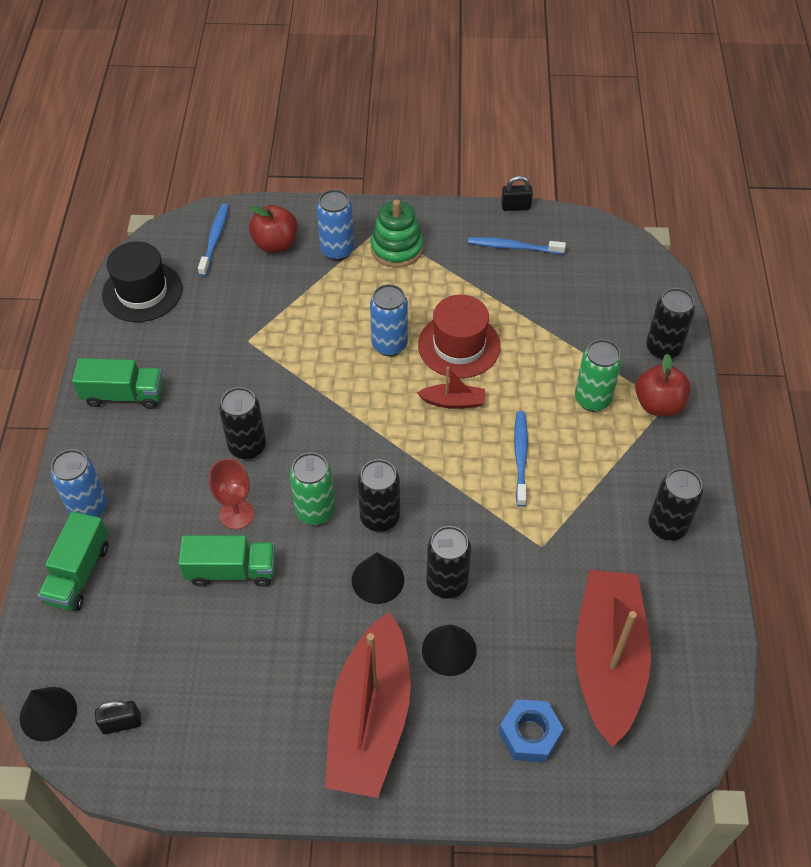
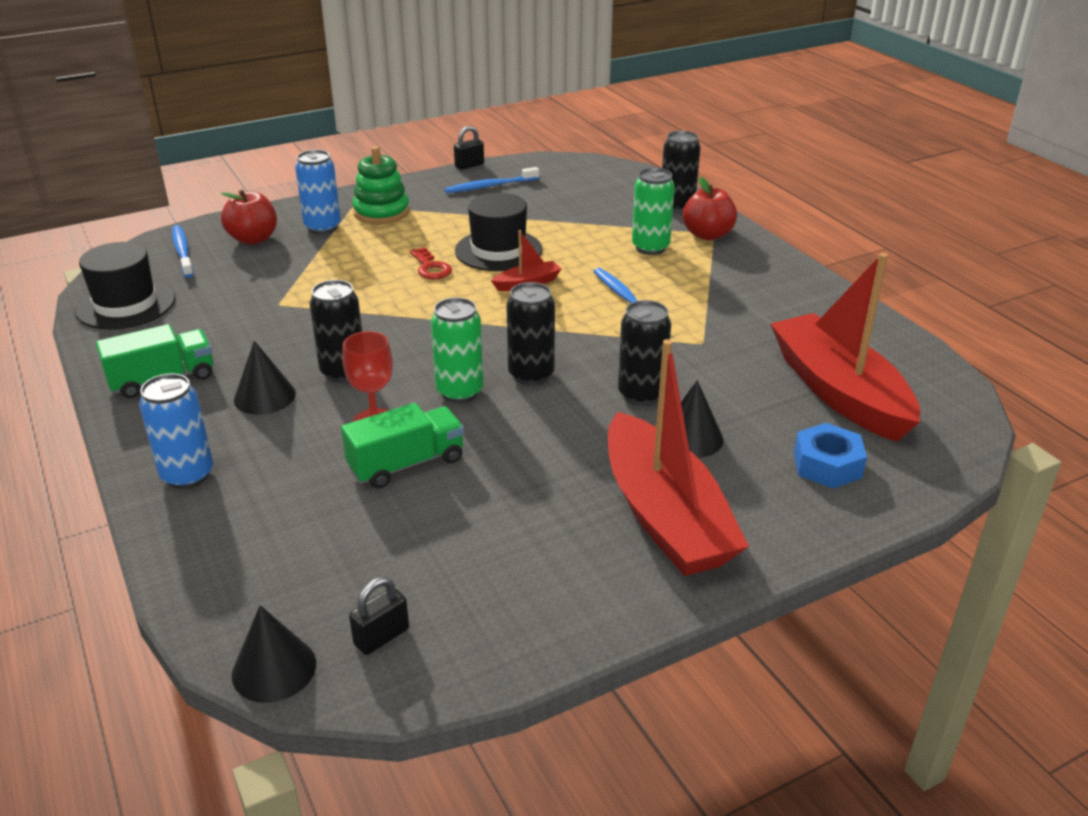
camera: 30 degrees left, 20 degrees down
green truck [38,511,108,611] -> none
black cone [352,552,404,604] -> black cone moved to [234,340,296,415]
blue can [370,284,408,356] -> red key [410,247,452,279]
red hat [418,295,501,378] -> black hat [455,193,543,271]
black can [648,468,703,541] -> none

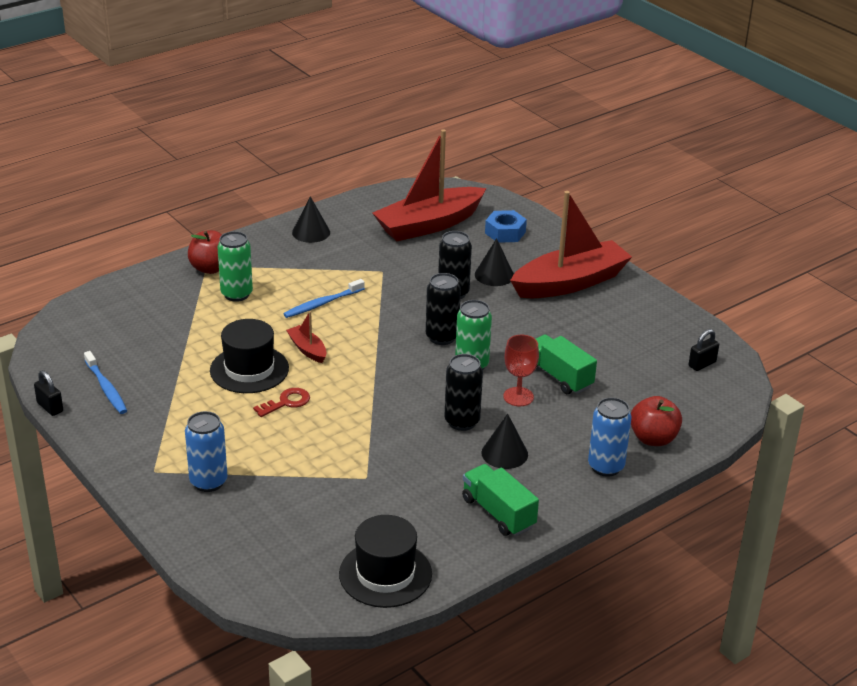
camera: 100 degrees left, 0 degrees up
blue toothbrush [172,225,194,278] -> none
red apple [221,190,277,245] -> red apple moved to [631,396,682,446]
black cone [232,605,316,703] -> black cone moved to [292,196,330,243]
black padlock [349,577,409,655] -> black padlock turned 75 degrees counterclockwise [688,329,719,371]
green stacking toy [352,146,410,224] -> none
black can [662,131,701,212] -> none

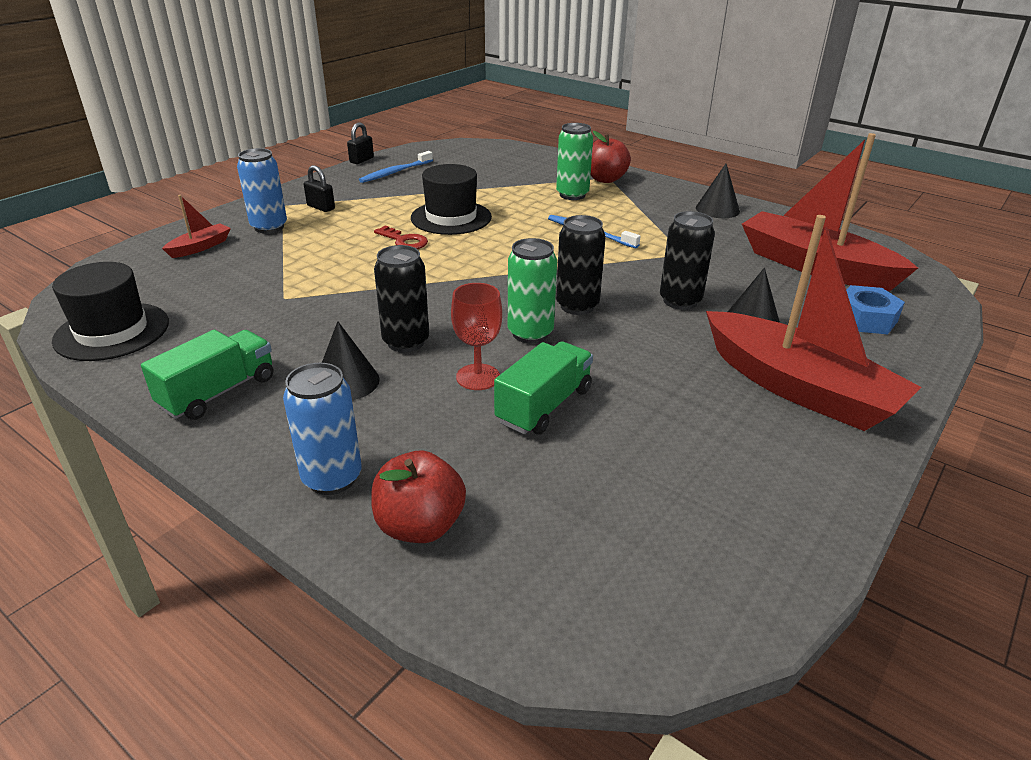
camera: 75 degrees right, 0 degrees up
red boat [286,311,327,363] -> red boat moved to [162,195,231,258]
black padlock [688,329,719,371] -> black padlock moved to [304,165,335,212]

